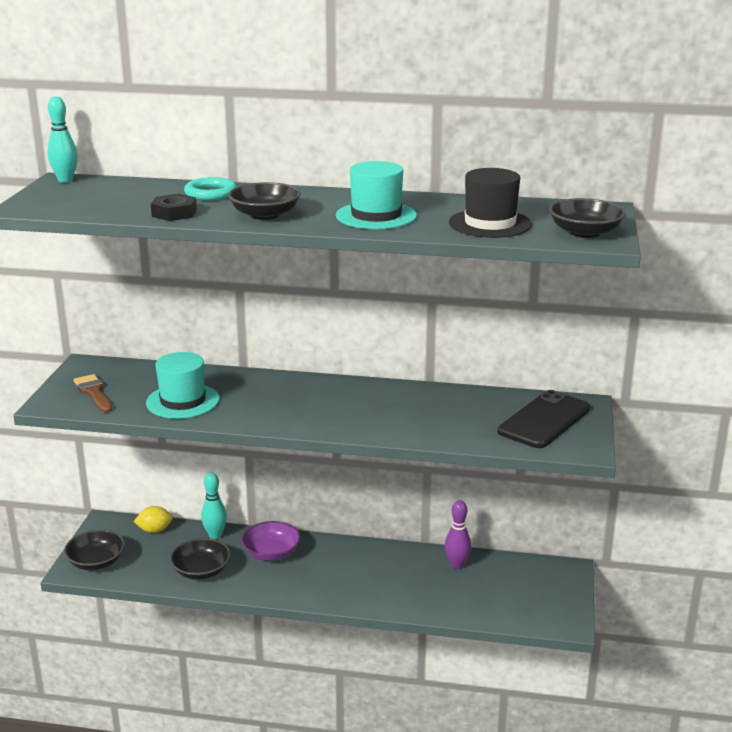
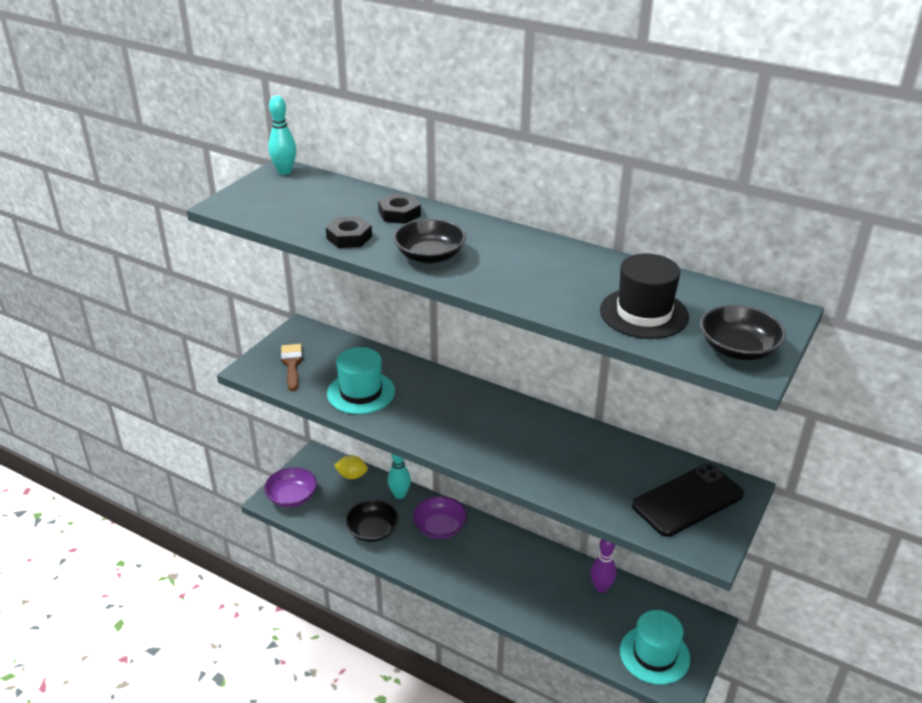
camera: 20 degrees right, 10 degrees up
black bowl [64,530,125,570] -> purple bowl [264,467,317,507]
turquoise ring [184,177,237,200] -> black nut [378,193,421,224]
turquoise hat [336,161,417,229] -> turquoise hat moved to [620,610,690,685]

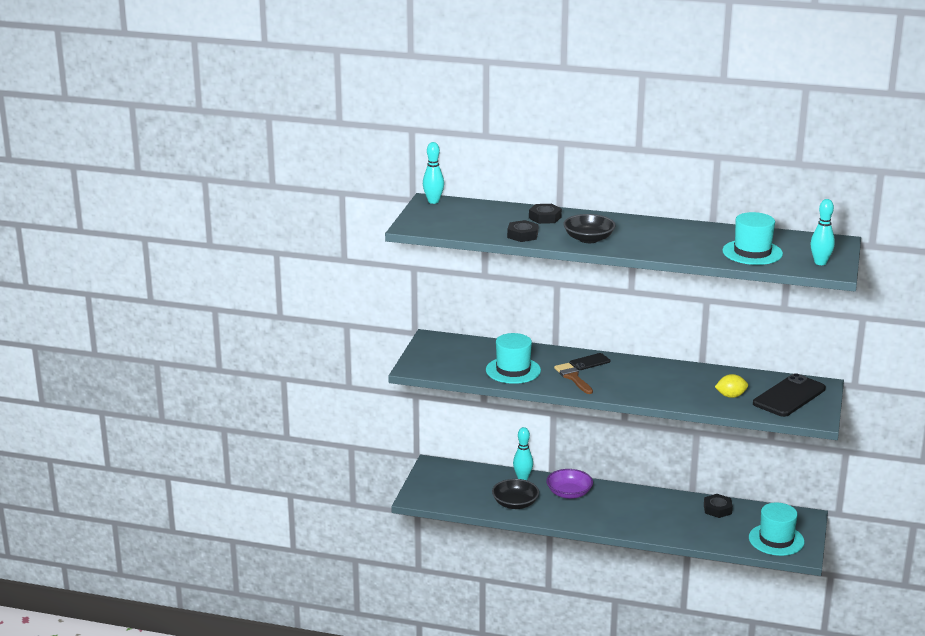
camera: 15 degrees left, 10 degrees down
purple bowl [264,467,317,507] -> none
brown brush [281,344,303,391] -> brown brush moved to [554,363,593,394]
yellow lemon [334,455,368,479] -> yellow lemon moved to [715,374,748,398]
purple bowling pin [591,539,616,593] -> black nut [704,494,733,518]
black hat [600,253,689,339] -> turquoise hat [722,212,783,265]
black bowl [700,305,786,360] -> turquoise bowling pin [811,199,835,265]
none -> black phone [570,353,610,370]

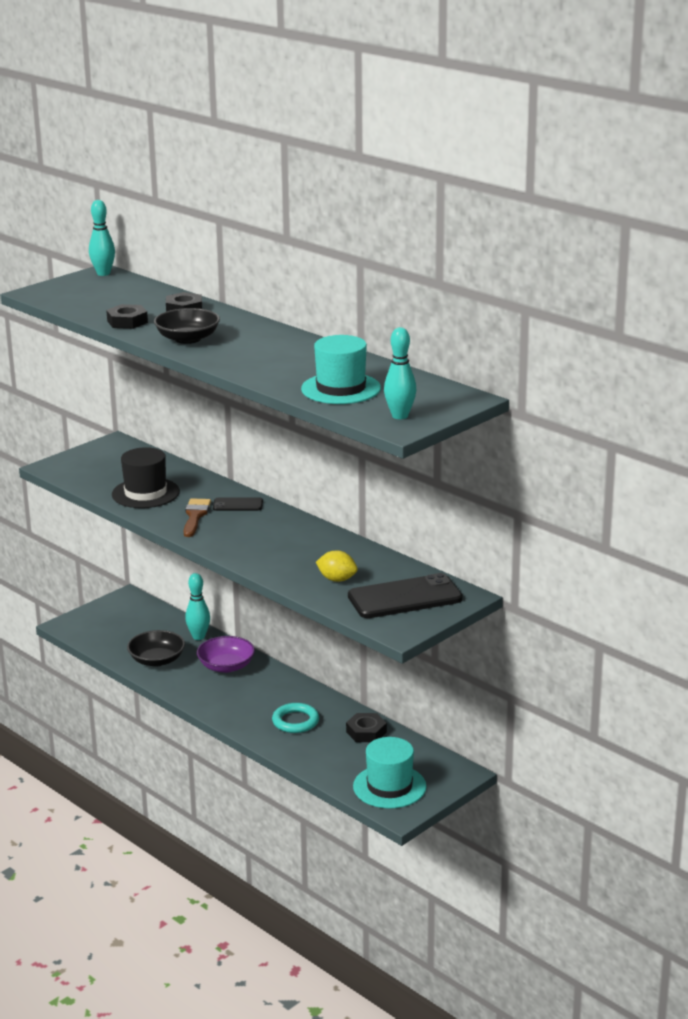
camera: 30 degrees right, 0 degrees up
turquoise hat [486,333,541,384] -> black hat [112,447,180,508]
none -> turquoise ring [272,703,319,733]

